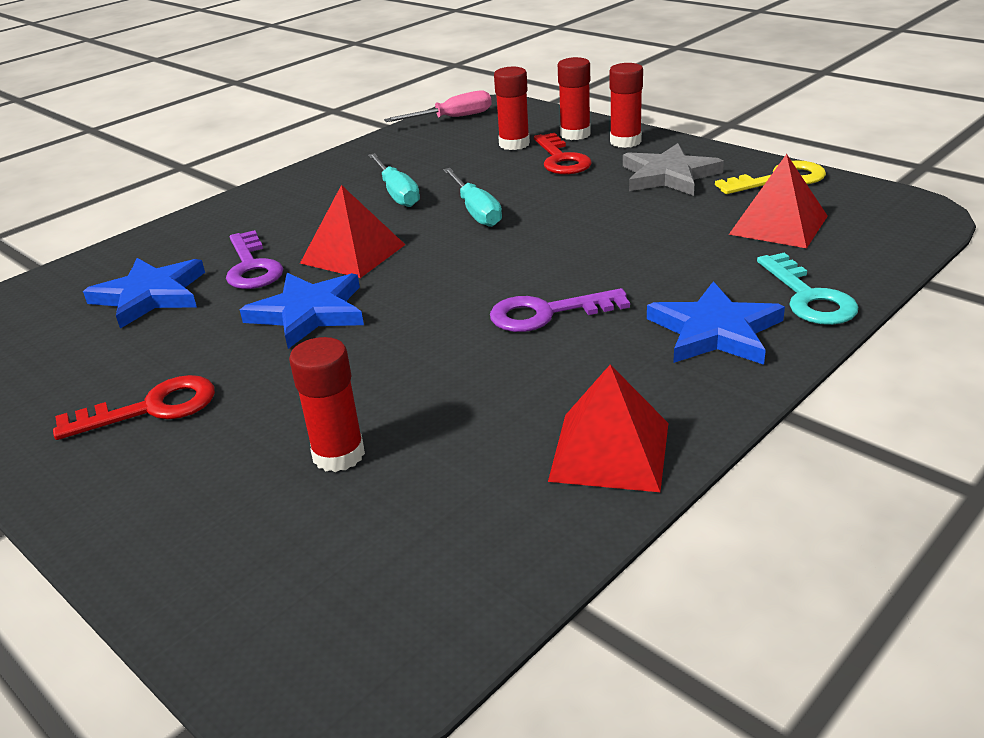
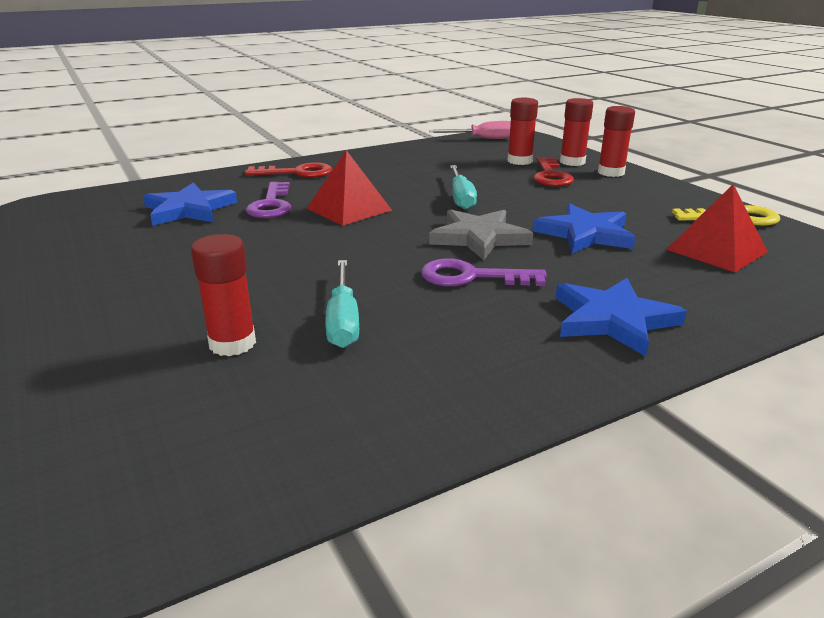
camera: 15 degrees right, 5 degrees down
red key [53,375,215,440] -> red key moved to [245,162,332,178]
blue star [240,273,364,349] -> blue star moved to [533,203,636,254]
turquoise screwdriver [368,153,420,207] -> turquoise screwdriver moved to [325,260,359,348]
red pyramid [548,365,668,492] -> none
grey star [623,143,724,196] -> grey star moved to [429,209,533,260]
turquoise key [757,253,858,325] -> none

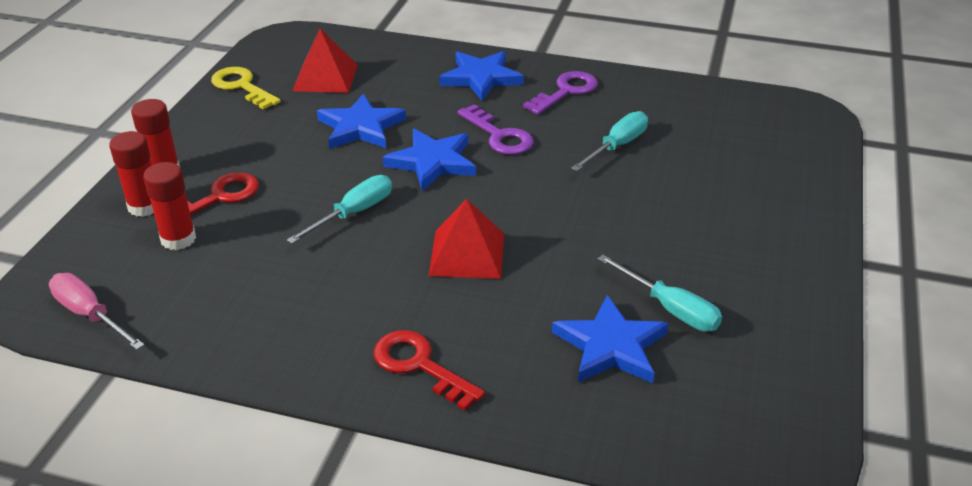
camera: 135 degrees left, 10 degrees up
red glue stick [191,234,256,356] -> none
purple key [245,182,291,218] -> purple key moved to [523,71,598,115]
grey star [429,209,533,260] -> blue star [383,129,476,191]
none -> turquoise screwdriver [598,255,722,332]

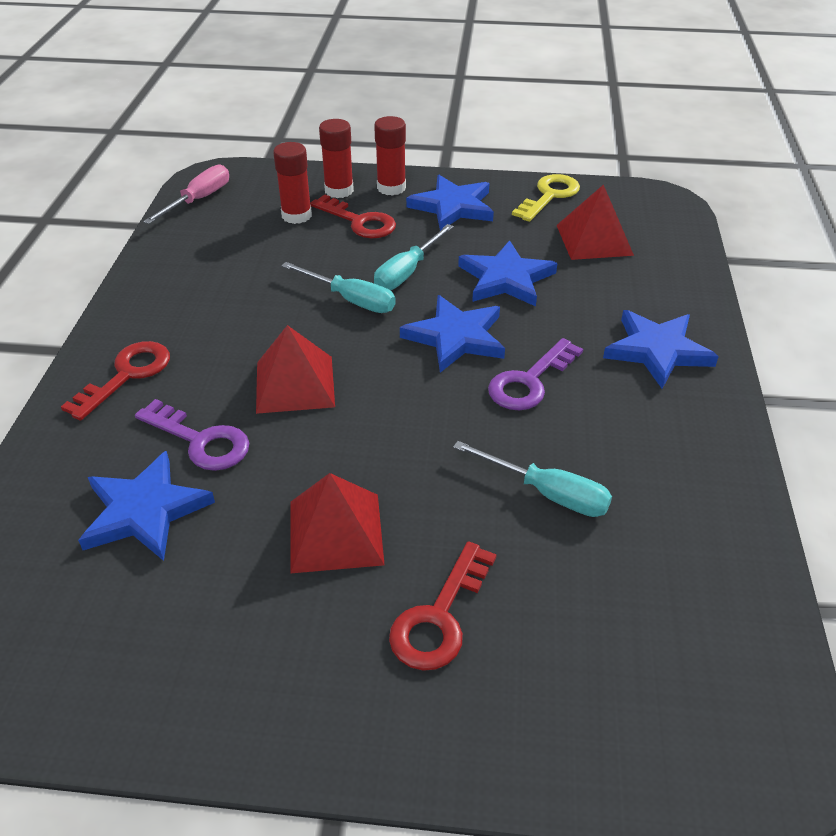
camera: 80 degrees right, 5 degrees up
purple key [523,71,598,115] -> purple key moved to [135,399,249,471]
turquoise screwdriver [598,255,722,332] -> turquoise screwdriver moved to [374,224,454,290]
none -> red pyramid [290,473,385,573]
none -> red key [389,541,497,671]
none -> blue star [406,175,494,231]

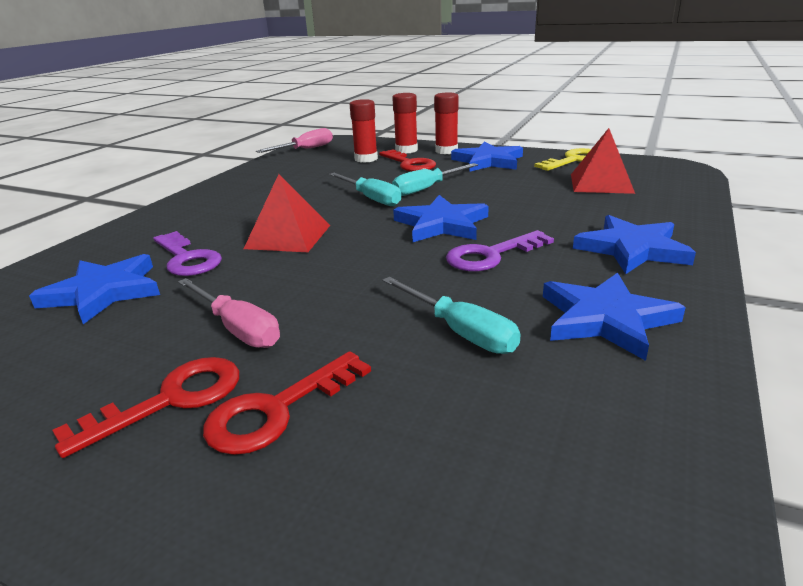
camera: 20 degrees right, 15 degrees down
red key [61,341,170,421] -> red key moved to [52,357,239,458]
red pyramid [290,473,385,573] -> pink screwdriver [178,278,280,348]
blue star [458,240,558,306] -> blue star moved to [543,273,686,361]

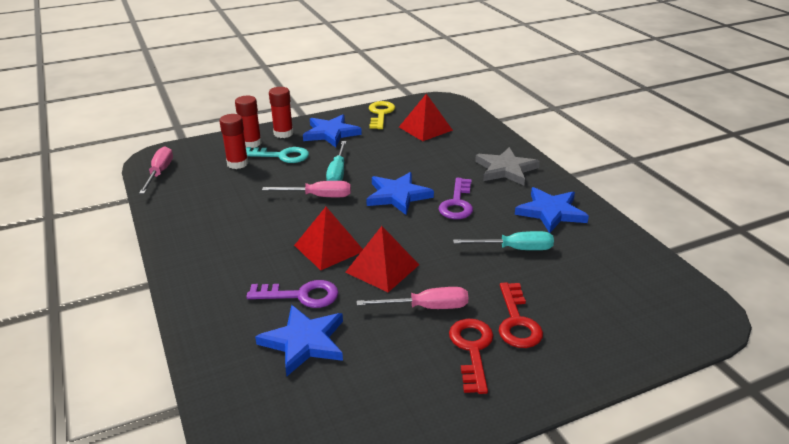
camera: 50 degrees left, 5 degrees up
turquoise screwdriver [329,173,401,206] -> pink screwdriver [262,181,351,197]
red key [379,149,436,172] -> turquoise key [246,147,309,163]
blue star [573,215,696,274] -> grey star [475,147,540,185]
none -> red pyramid [345,226,419,292]

